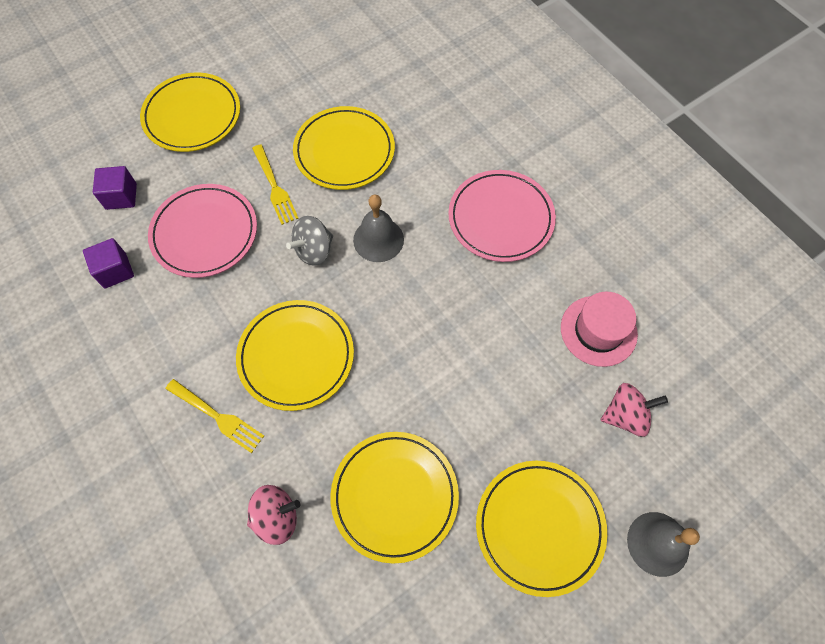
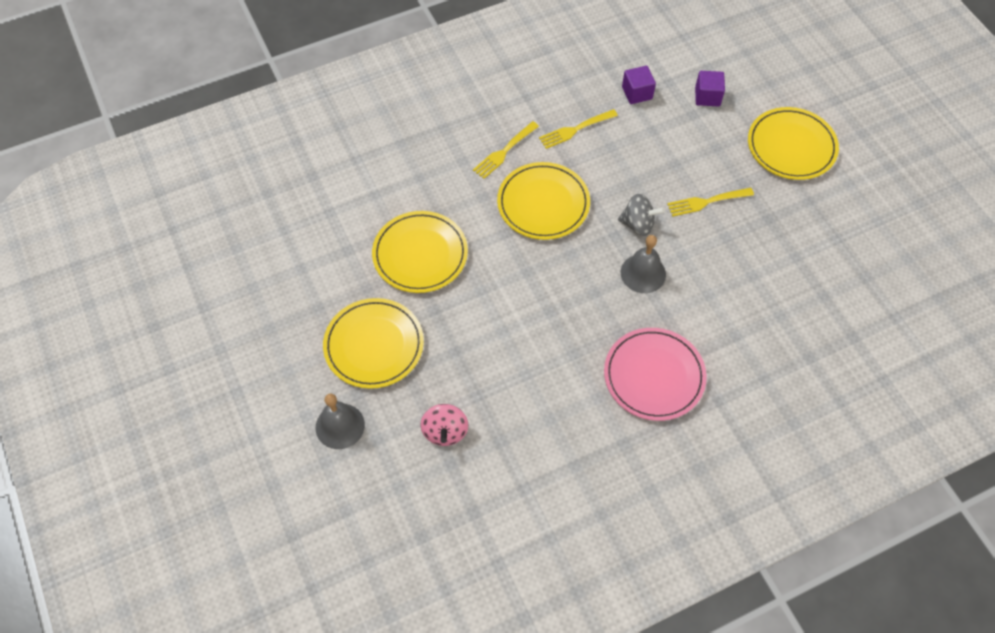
camera: 100 degrees right, 5 degrees down
pink plate [148,184,257,278] -> none
pink spinning top [247,485,300,545] -> none
grey spinning top [286,216,333,266] -> grey spinning top turned 135 degrees clockwise [618,194,665,236]
yellow plate [293,106,395,190] -> none
pink hat [561,292,638,367] -> none
none -> yellow fork [539,109,618,149]

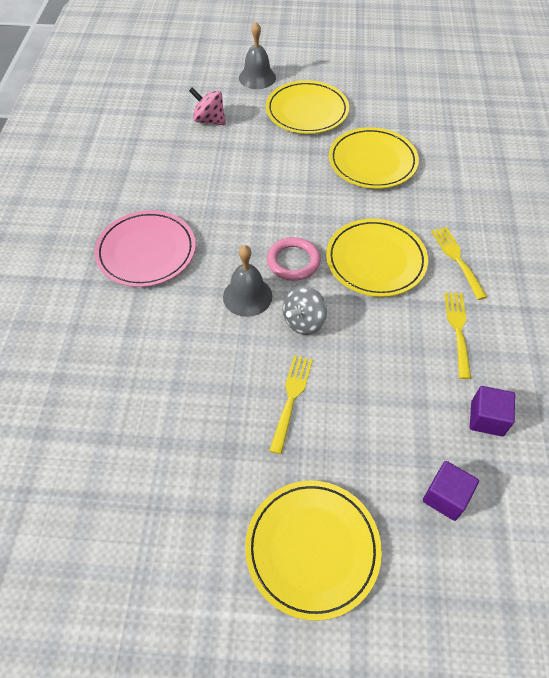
camera: 120 degrees right, 5 degrees down
none -> pink ring [267,237,320,281]

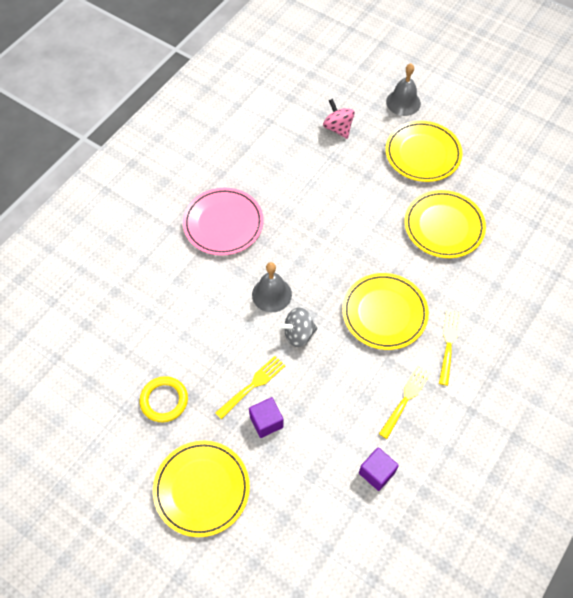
camera: 30 degrees right, 5 degrees up
pink ring [267,237,320,281] -> none
purple cube [423,461,479,521] -> purple cube moved to [249,397,284,438]
none -> yellow ring [139,376,188,422]

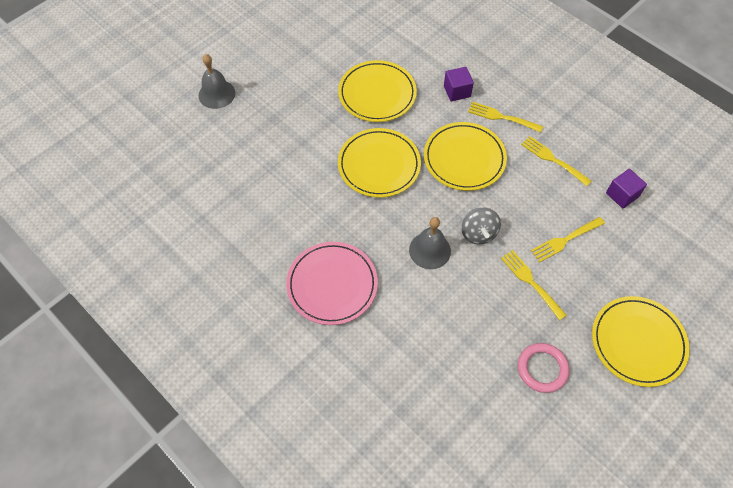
camera: 80 degrees left, 0 degrees up
yellow ring [139,376,188,422] -> pink ring [518,343,570,393]
purple cube [249,397,284,438] -> purple cube moved to [444,67,474,101]
pink spinning top [323,99,355,139] -> none
yellow plate [385,121,463,182] -> yellow plate moved to [338,128,421,198]
none -> yellow fork [531,217,605,262]

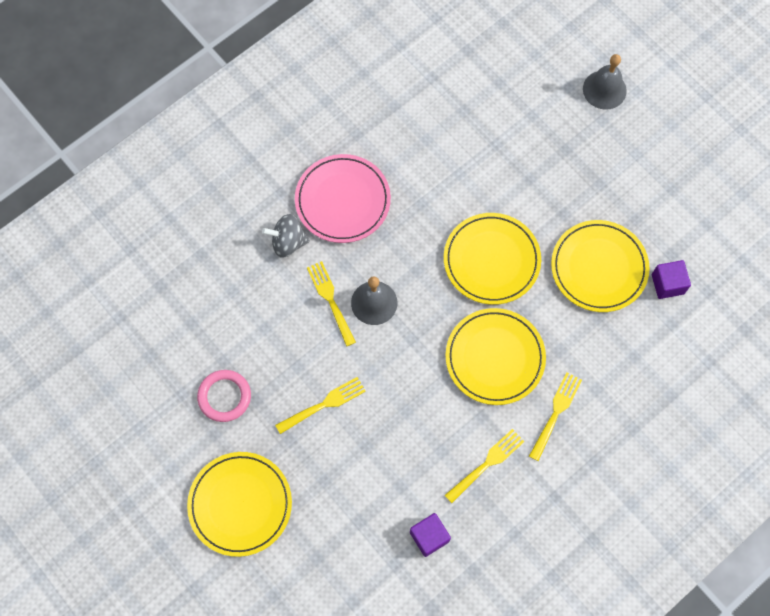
camera: 95 degrees right, 10 degrees up
purple cube [444,67,474,101] -> purple cube moved to [652,260,691,299]
grey spinning top [461,207,501,244] -> grey spinning top moved to [262,214,310,258]
yellow fork [531,217,605,262] -> yellow fork moved to [307,261,356,346]

